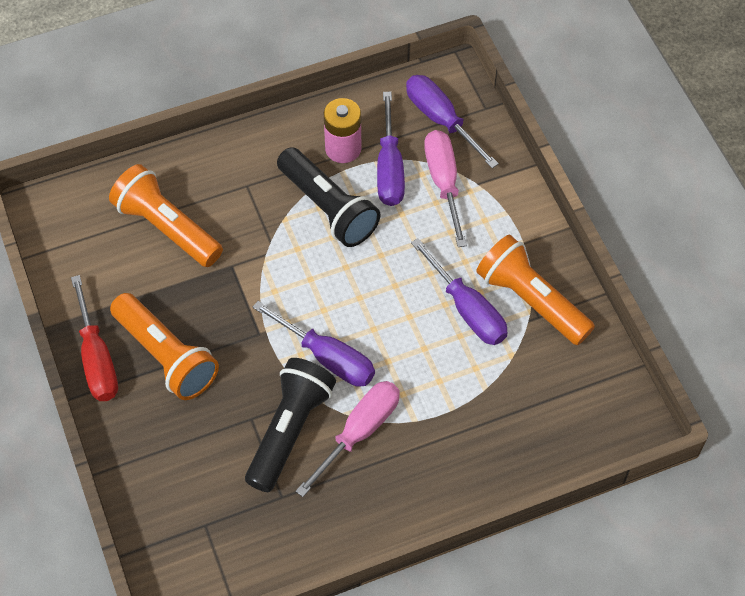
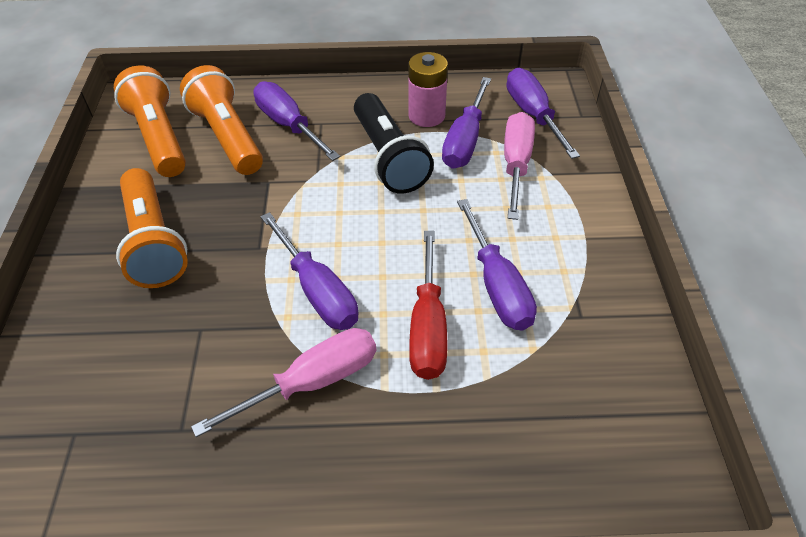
camera: 20 degrees right, 10 degrees down
red screwdriver [71,275,118,401] -> red screwdriver moved to [409,231,448,380]
black flashlight [245,358,336,492] -> none
orange flashlight [476,235,595,345] -> orange flashlight moved to [114,66,186,177]
none -> purple screwdriver [253,81,340,161]

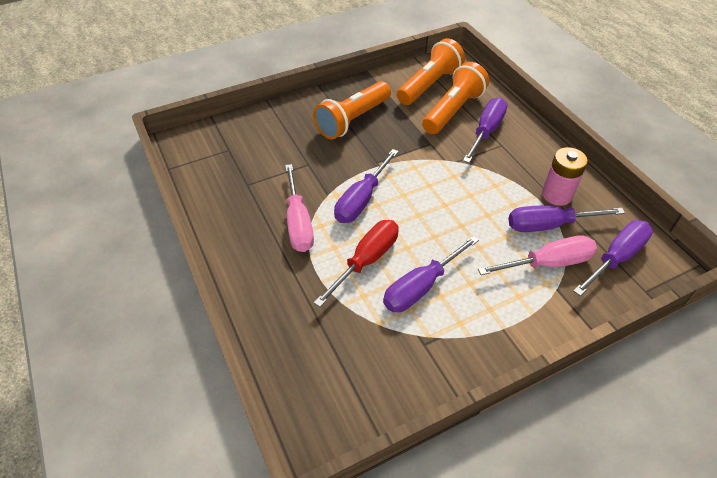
camera: 65 degrees right, 0 degrees up
pink screwdriver [191,328,376,437] -> pink screwdriver turned 45 degrees clockwise [285,164,314,252]
black flashlight [354,93,434,194] -> none
red screwdriver [409,231,448,380] -> red screwdriver turned 150 degrees clockwise [314,220,399,307]

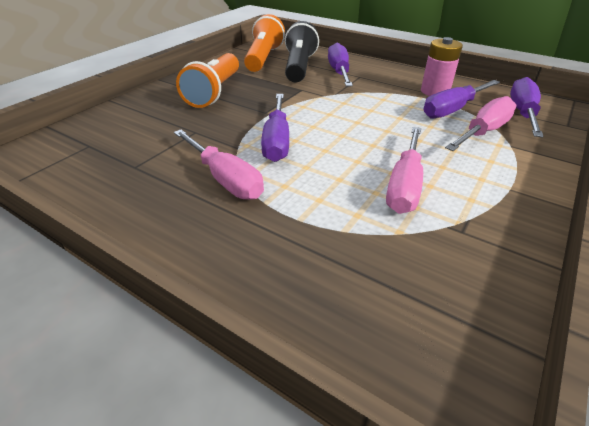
camera: 30 degrees left, 10 degrees down
red screwdriver [314,220,399,307] -> none
purple screwdriver [383,236,479,312] -> pink screwdriver [386,127,423,214]
orange flashlight [422,62,489,134] -> black flashlight [285,21,319,82]

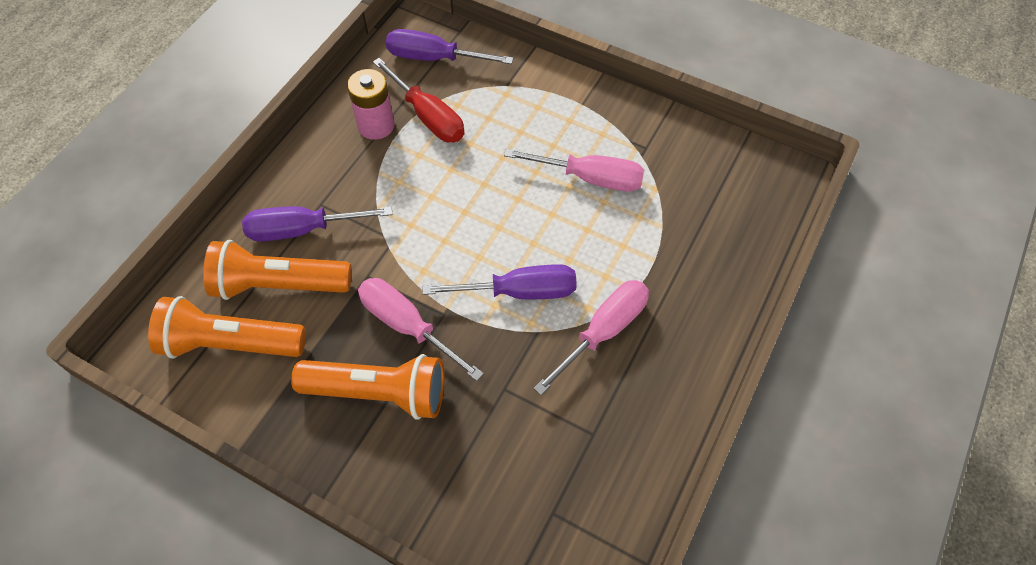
camera: 95 degrees left, 20 degrees up
black flashlight [285,21,319,82] -> orange flashlight [203,240,352,300]
purple screwdriver [423,80,500,119] -> red screwdriver [373,58,465,142]
pink screwdriver [445,96,517,151] -> pink screwdriver moved to [358,278,484,381]

